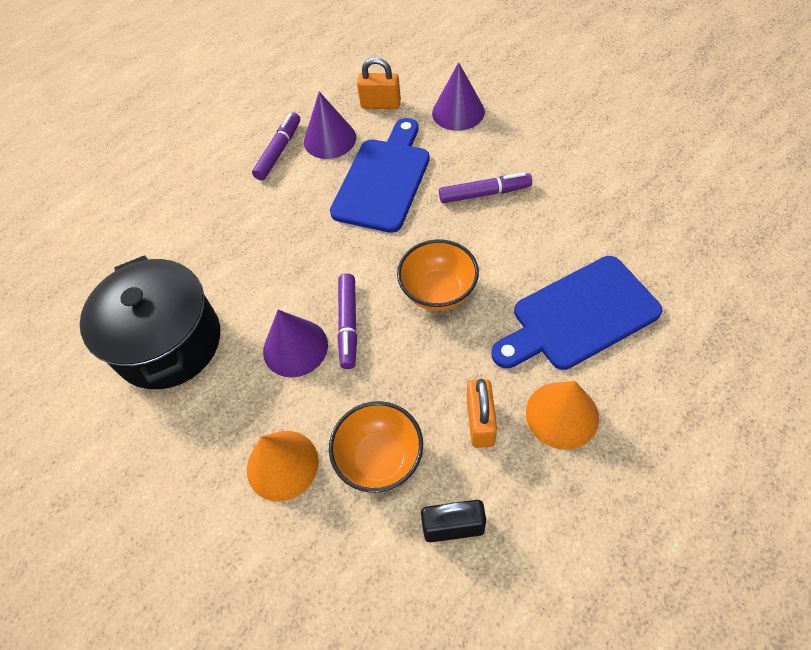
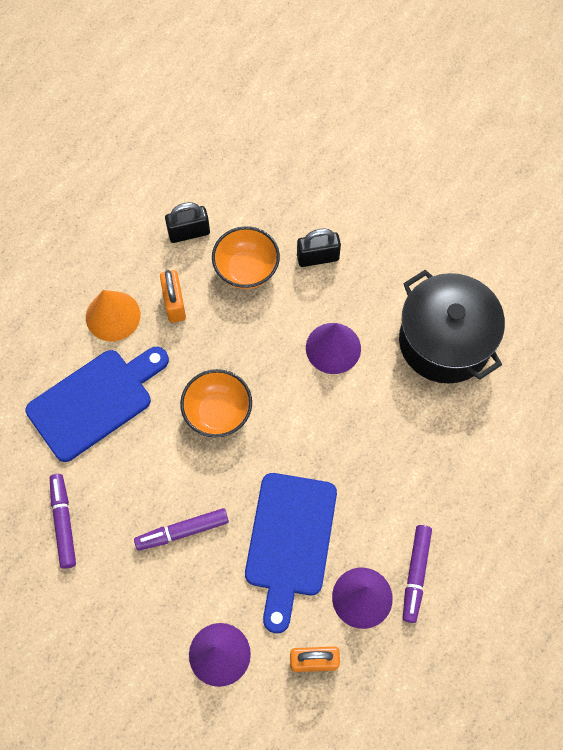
camera: 165 degrees right, 10 degrees up
orange cone [247,431,319,501] -> black padlock [297,228,341,267]
purple marker [337,273,357,369] -> purple marker moved to [50,474,76,569]

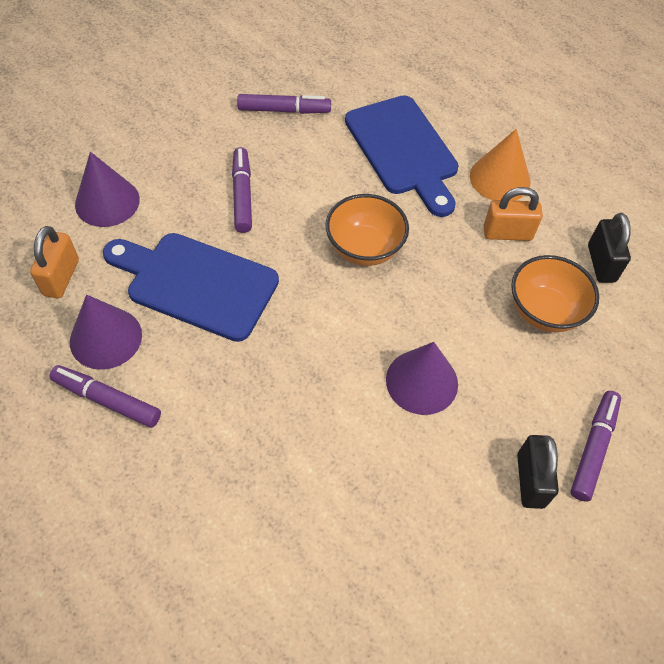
camera: 100 degrees right, 10 degrees down
black padlock [297,228,341,267] -> black padlock moved to [517,435,559,509]
black pot [399,270,505,384] -> none
none -> purple marker [570,391,621,502]

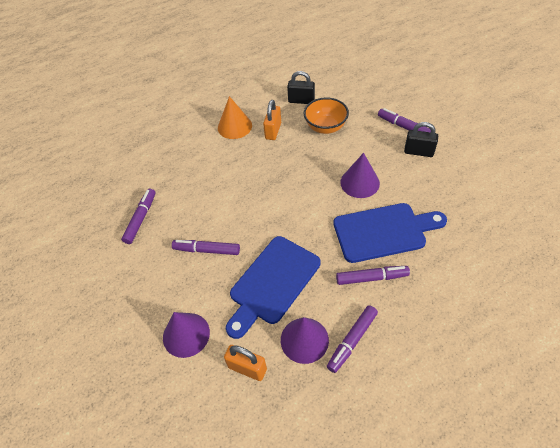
camera: 70 degrees left, 5 degrees down
orange bowl [325,194,409,266] -> none
blue cutting board [345,95,459,217] -> blue cutting board moved to [333,203,447,263]
none -> purple marker [336,266,410,285]

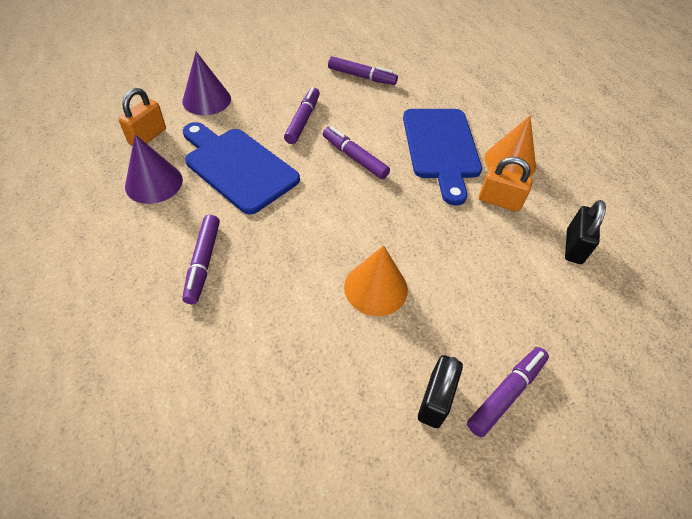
camera: 90 degrees right, 0 degrees up
orange bowl [304,98,349,134] -> none
purple marker [327,305,378,373] -> purple marker moved to [323,126,390,179]
blue cutting board [333,203,447,263] -> blue cutting board moved to [403,109,482,206]
purple cone [340,153,380,198] -> orange cone [344,245,408,316]

